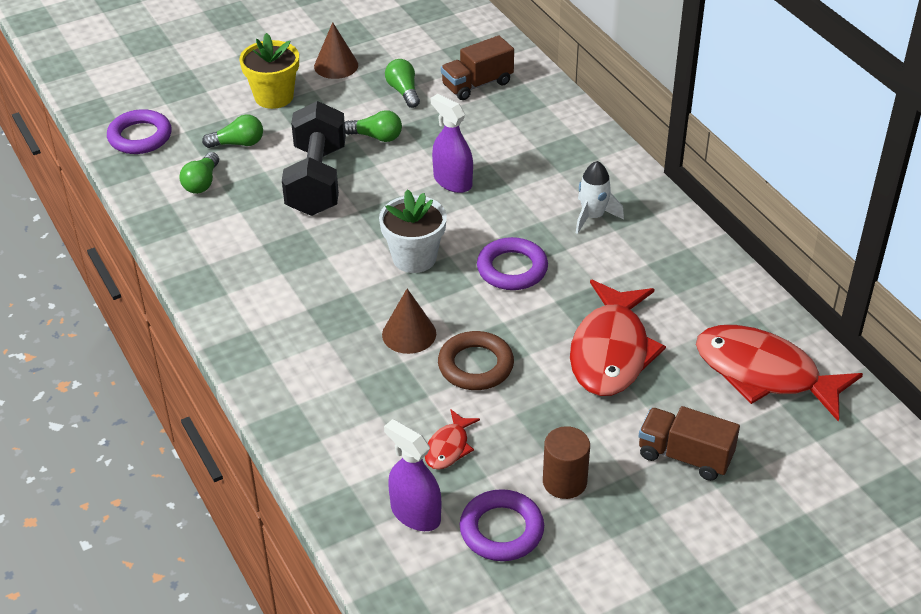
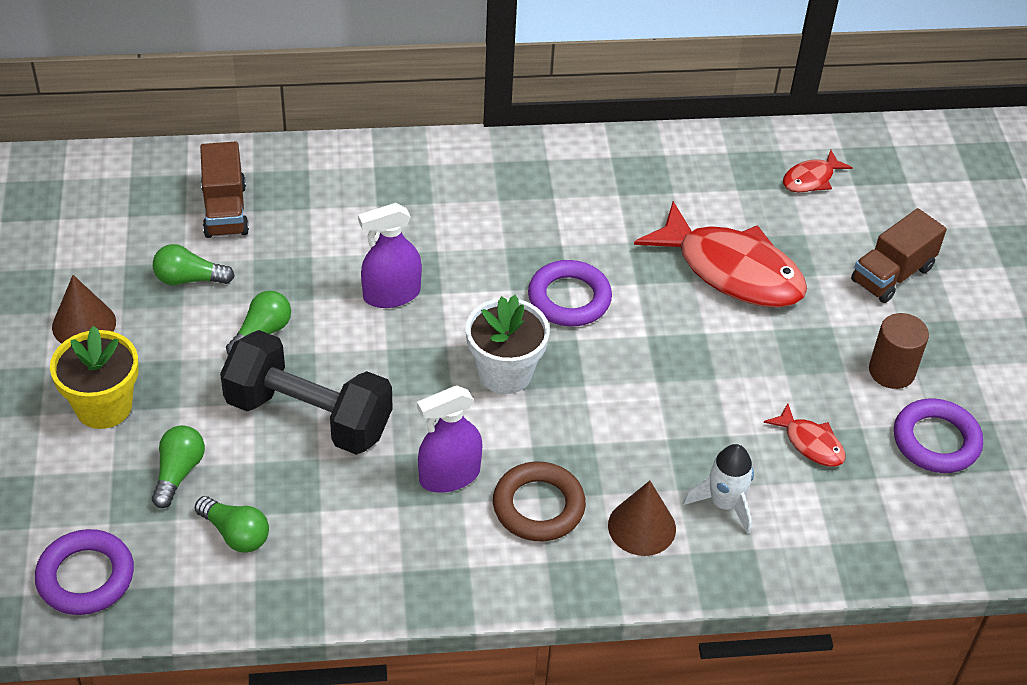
camera: 70 degrees left, 5 degrees up
brown cone [382,289,436,354] -> brown cone moved to [608,481,676,556]
purple spray bottle [384,419,441,531] -> purple spray bottle moved to [417,386,483,493]
brown ring [438,331,514,390] -> brown ring moved to [493,462,586,541]
white rocket [576,161,624,234] -> white rocket moved to [683,444,754,534]
red fish [696,325,863,422] -> red fish [783,150,853,192], size x0.46

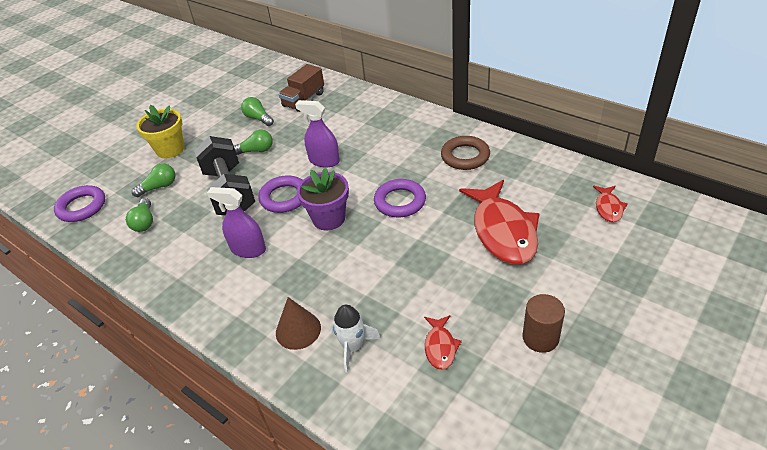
camera: 50 degrees right, 5 degrees down
brown cone [52,275,116,344] -> none
white flower pot [466,295,550,394] -> purple flower pot [297,168,349,230]
brown ring [493,462,586,541] -> brown ring moved to [441,136,490,170]
red fish [783,150,853,192] -> red fish turned 90 degrees counterclockwise [593,186,628,222]
brown truck [851,208,947,303] -> none
purple ring [894,398,983,473] -> purple ring moved to [258,175,303,213]

